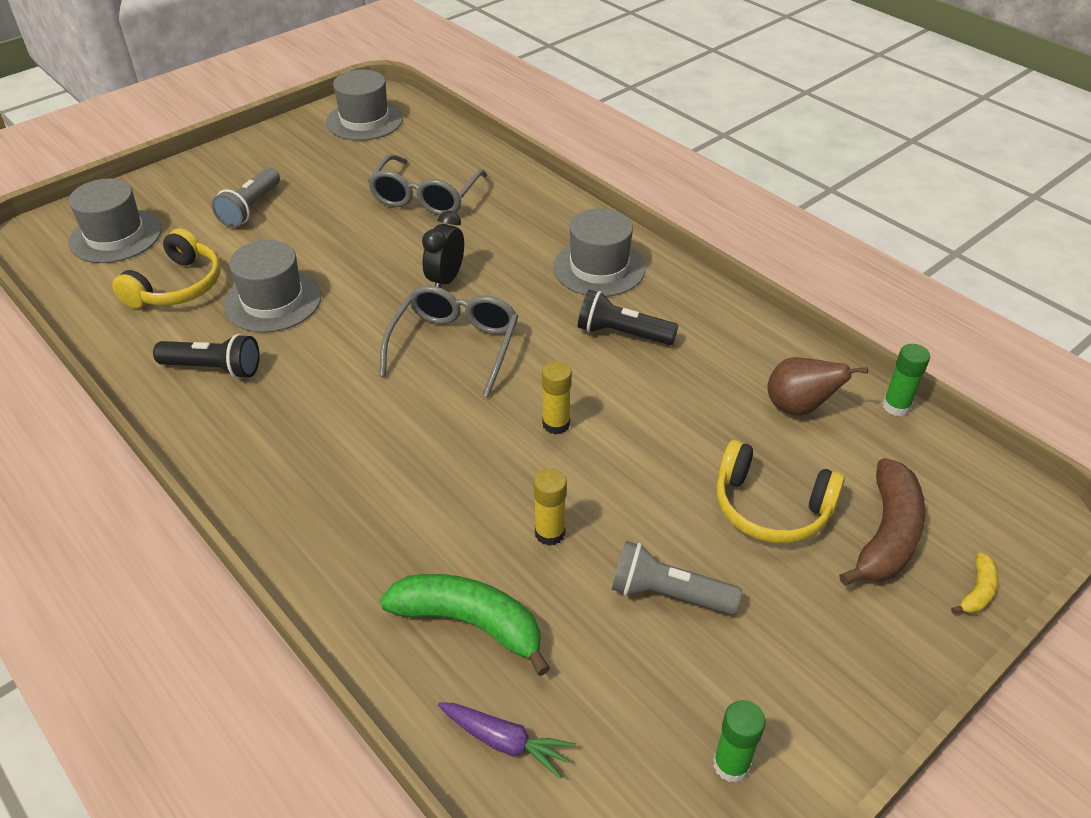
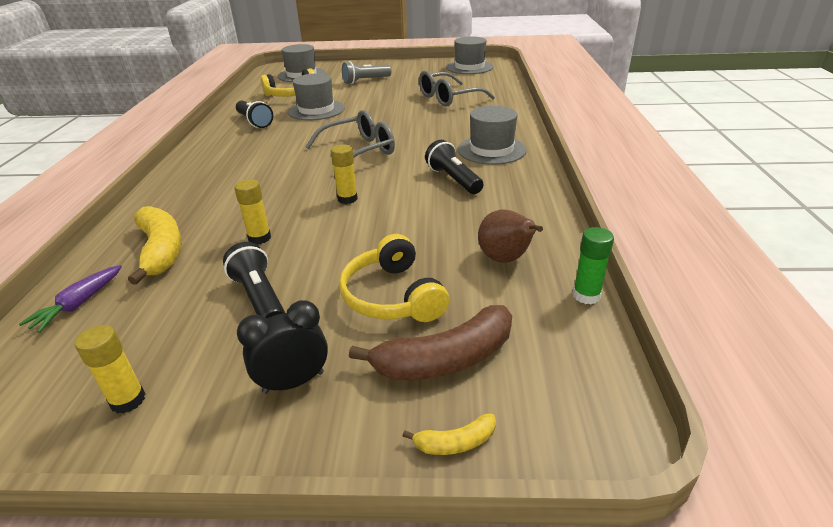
camera: 45 degrees right, 10 degrees down
green banana [380,574,550,676] -> yellow banana [128,206,182,285]
black clock [422,211,464,288] -> black clock moved to [237,300,328,394]
purple carrot [438,702,576,779] -> purple carrot turned 45 degrees clockwise [19,265,122,332]
grey flashlight [612,541,742,615] -> black flashlight [223,242,285,319]
green glue stick [713,700,766,783] -> yellow glue stick [75,325,145,414]

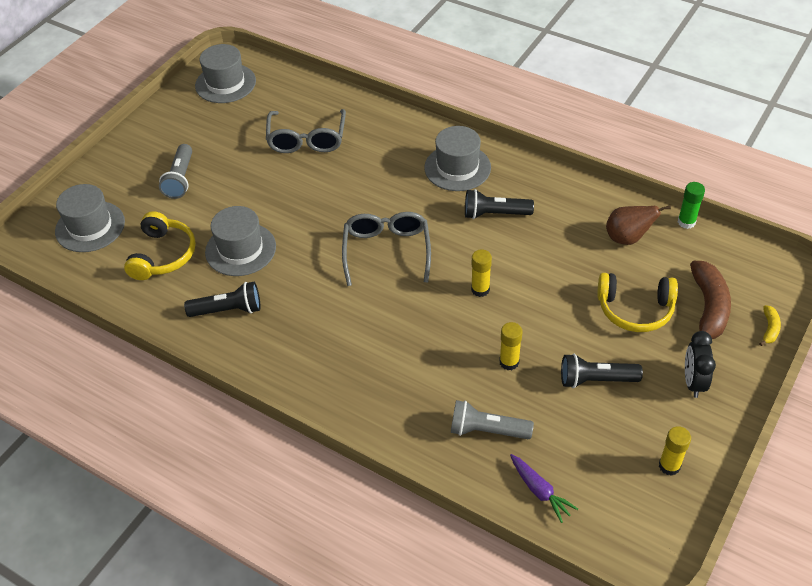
camera: 60 degrees left, 15 degrees up
yellow banana [128,206,182,285] -> grey flashlight [451,400,534,439]

